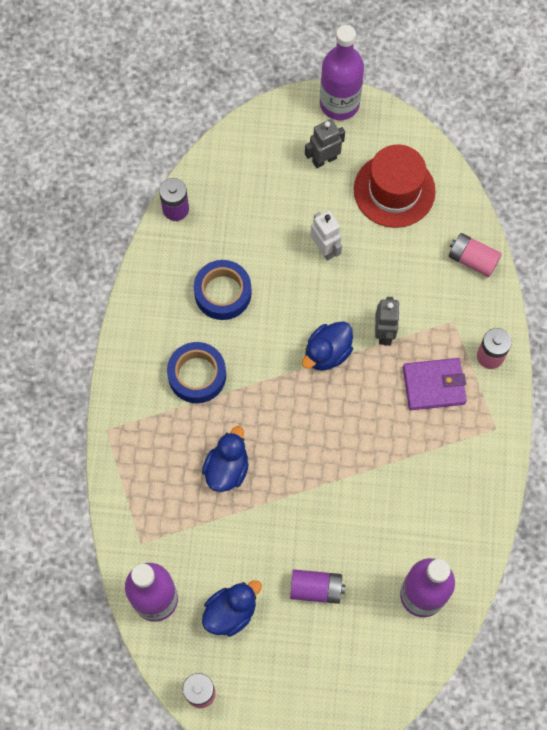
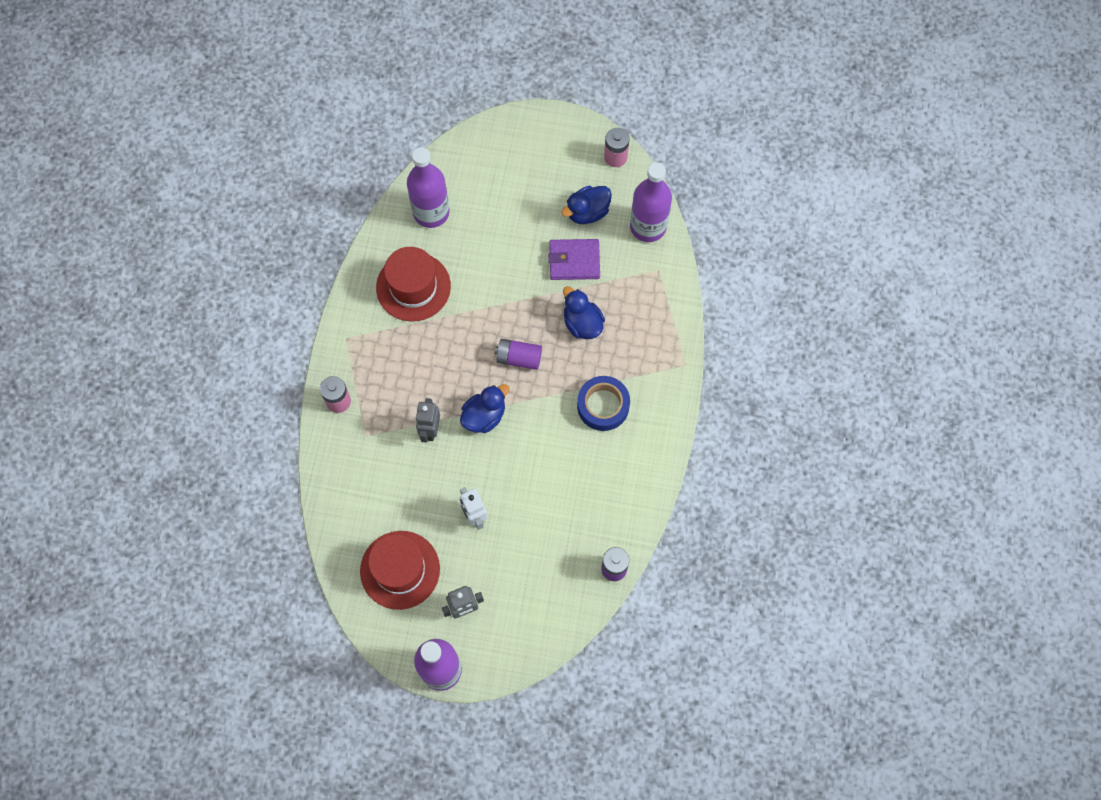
camera: 175 degrees left, 0 degrees up
blue tape [194,260,252,320] -> none
blue duck [202,426,249,492] -> blue duck turned 120 degrees clockwise [563,286,605,339]
purple battery [290,570,345,604] -> purple battery moved to [495,339,542,370]
purple wallet [403,358,467,410] -> purple wallet moved to [548,239,600,280]
pink battery [449,233,502,277] -> none
none -> red hat [376,247,451,321]

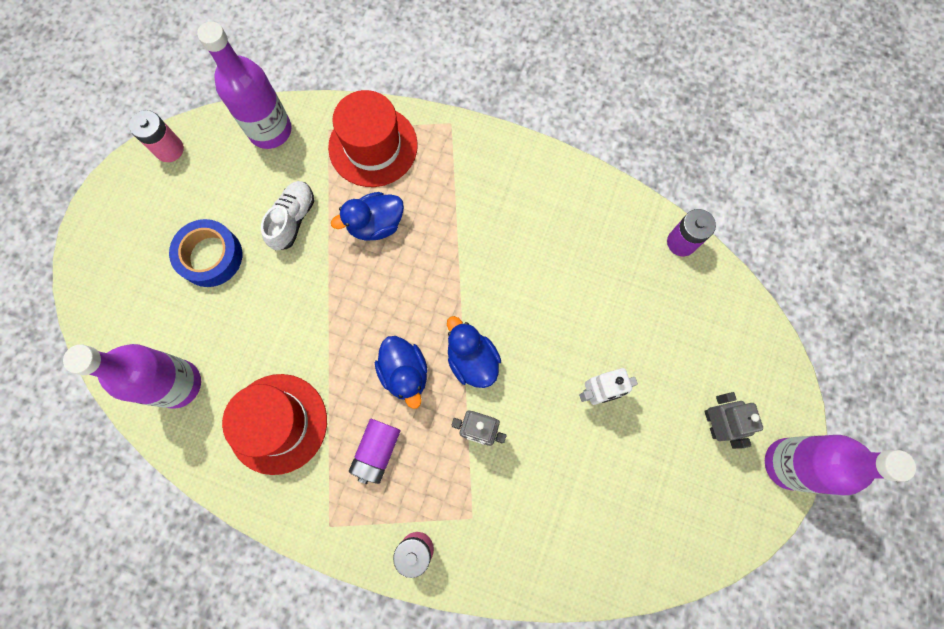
camera: 80 degrees left, 5 degrees up
red hat [360,531,440,610] -> red hat moved to [328,90,418,187]
purple battery [495,339,542,370] -> purple battery moved to [349,419,401,484]
purple wallet [548,239,600,280] -> white shoe [261,181,314,250]
blue duck [561,186,612,224] -> blue duck moved to [375,336,428,409]
blue tape [577,376,630,431] -> blue tape moved to [169,219,242,287]

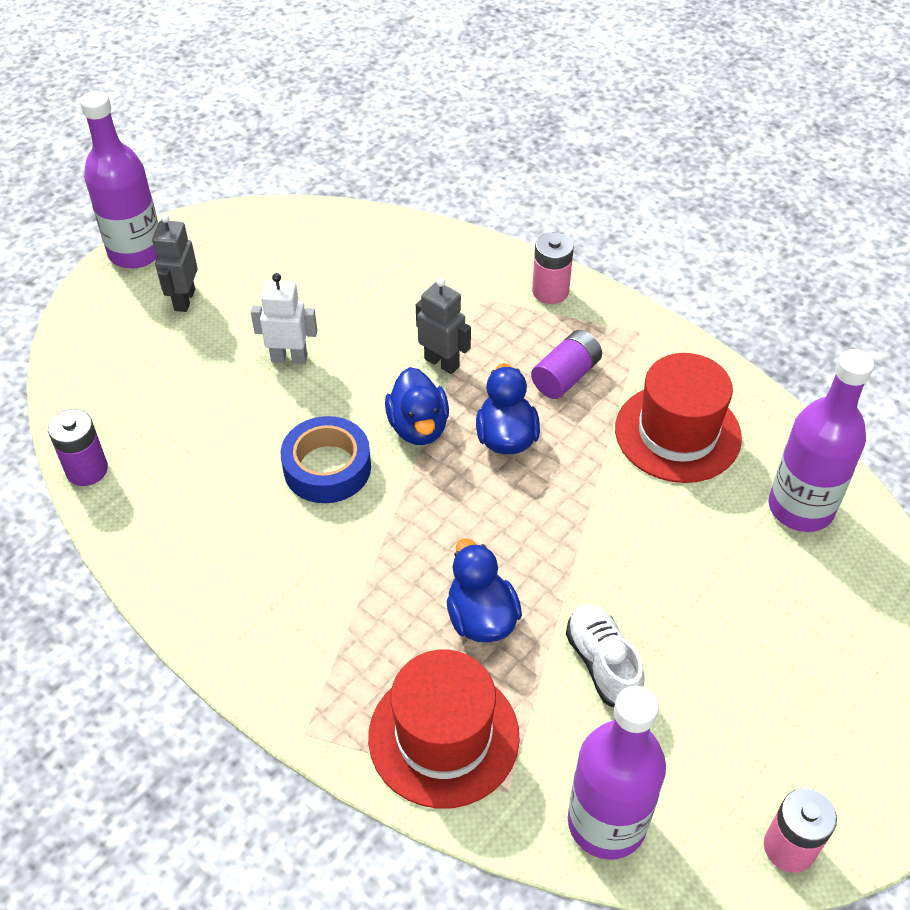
camera: 160 degrees left, 25 degrees down
blue tape [169,219,242,287] -> blue tape moved to [280,416,371,503]
white shoe [261,181,314,250] -> white shoe turned 120 degrees clockwise [566,604,645,707]
blue duck [331,192,404,241] -> blue duck turned 105 degrees counterclockwise [447,538,522,643]

